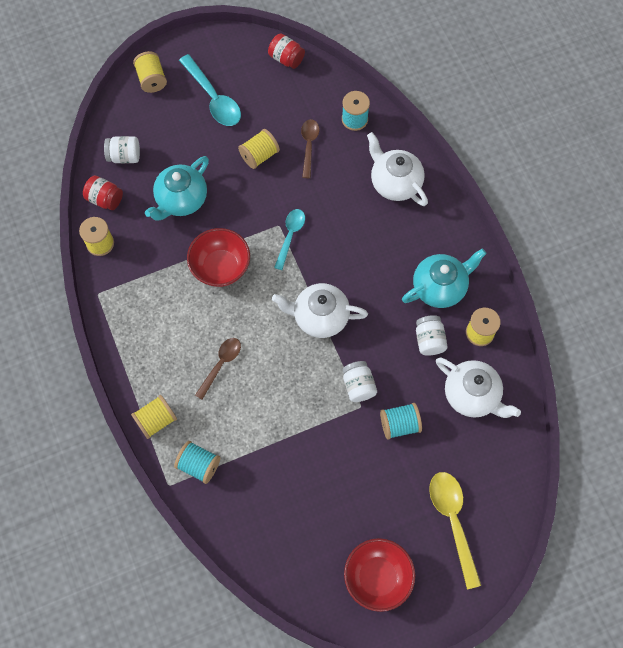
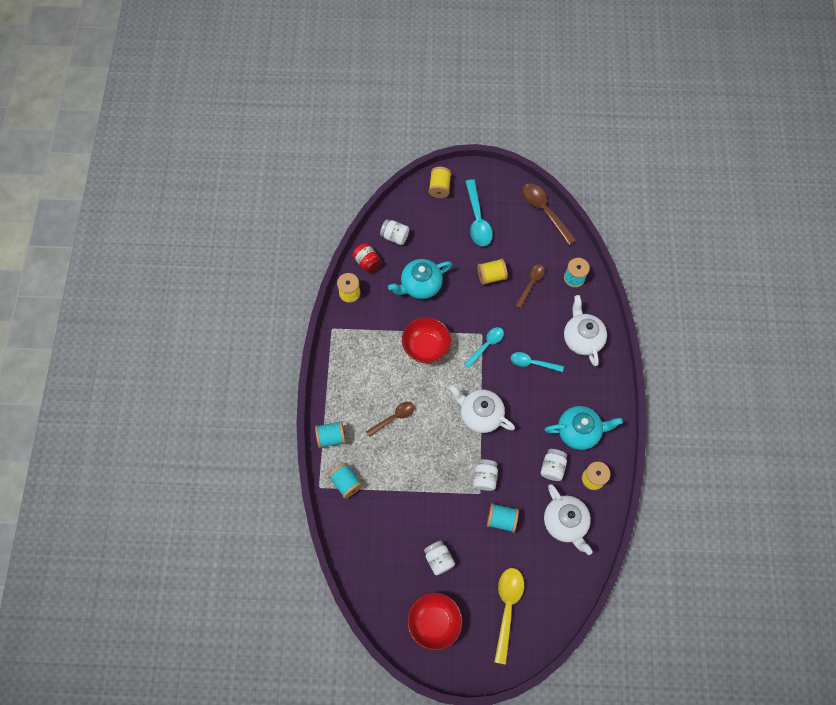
camera: 25 degrees right, 0 degrees up
yellow spool [131,395,177,439] -> turquoise spool [315,421,346,448]
red jar [268,33,305,69] -> brown spoon [522,183,576,245]
none -> white jar [424,540,455,575]
none -> turquoise spoon [511,352,564,372]

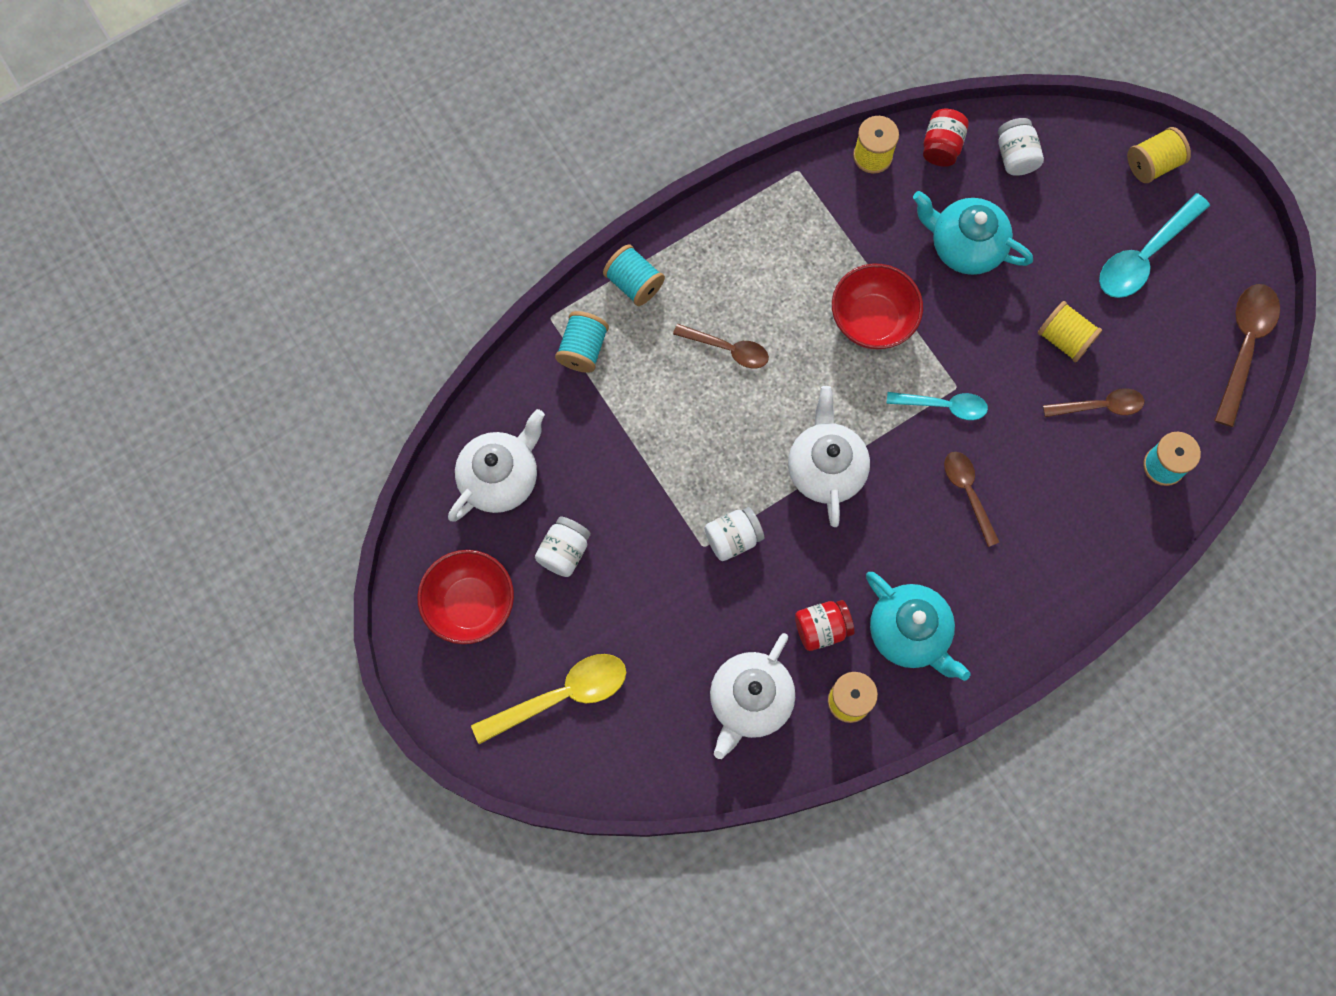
camera: 55 degrees right, 5 degrees up
turquoise spool [487,503,519,533] -> none
turquoise spoon [511,352,564,372] -> brown spoon [944,452,999,547]
white jar [541,449,567,481] -> red jar [795,600,855,651]
white teapot [564,295,607,366] -> white teapot moved to [448,409,545,522]

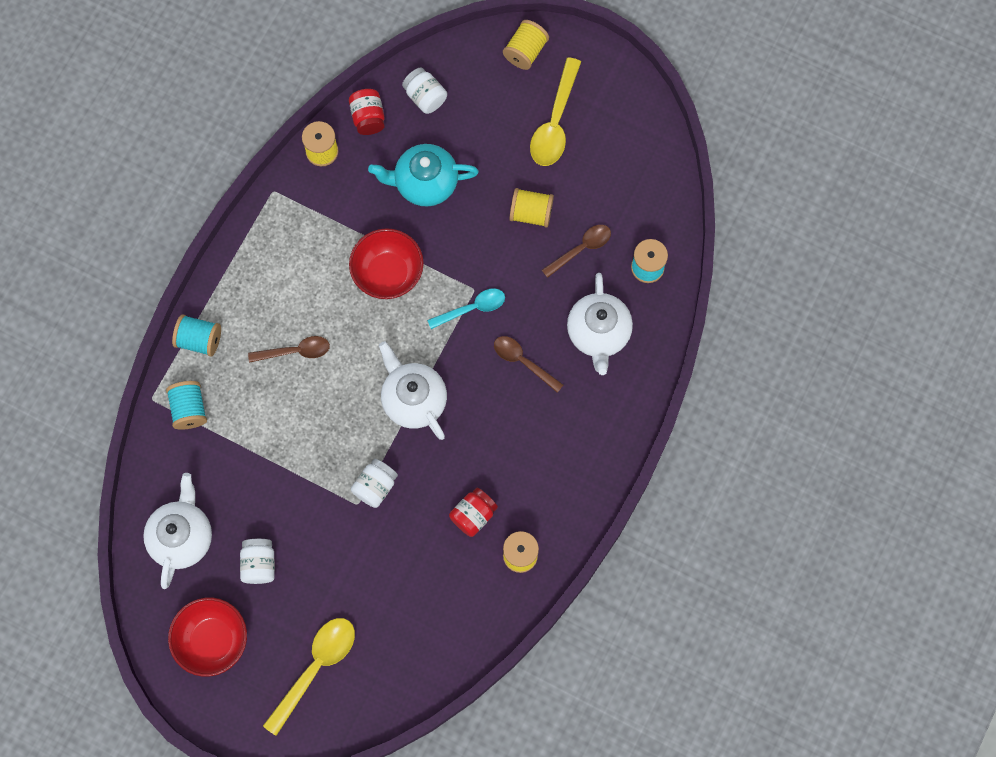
camera: 30 degrees left, 0 degrees up
white teapot [710,633,795,759] -> white teapot moved to [567,273,633,375]
turquoise teapot [866,572,970,681] -> none
turquoise spoon [1099,193,1210,298] -> yellow spoon [530,57,581,166]
brown spoon [1214,284,1280,427] -> none

